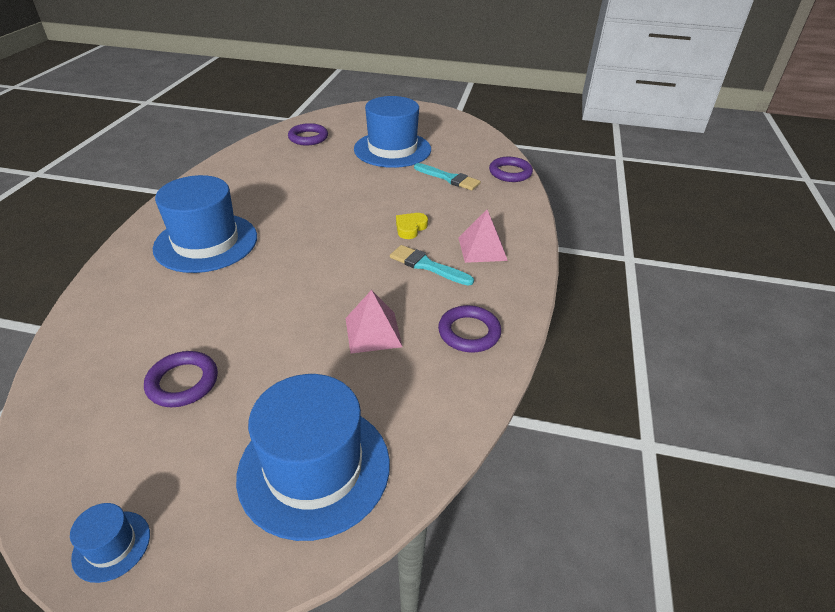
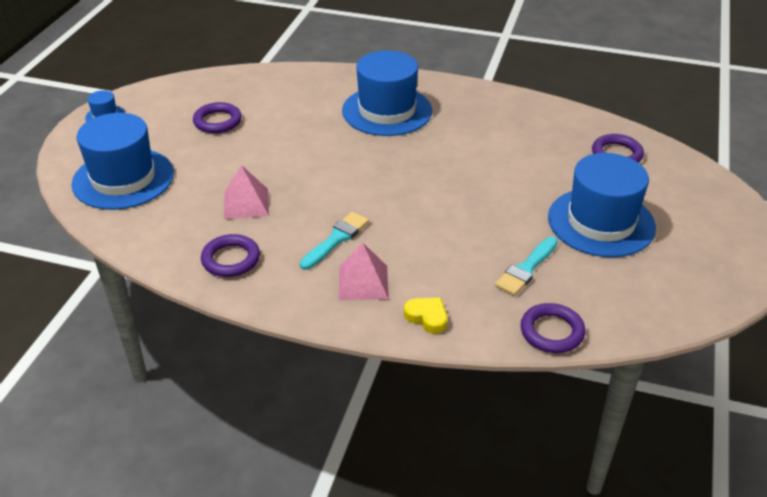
camera: 95 degrees right, 0 degrees up
yellow heart [396,213,428,239] -> yellow heart moved to [404,297,447,334]

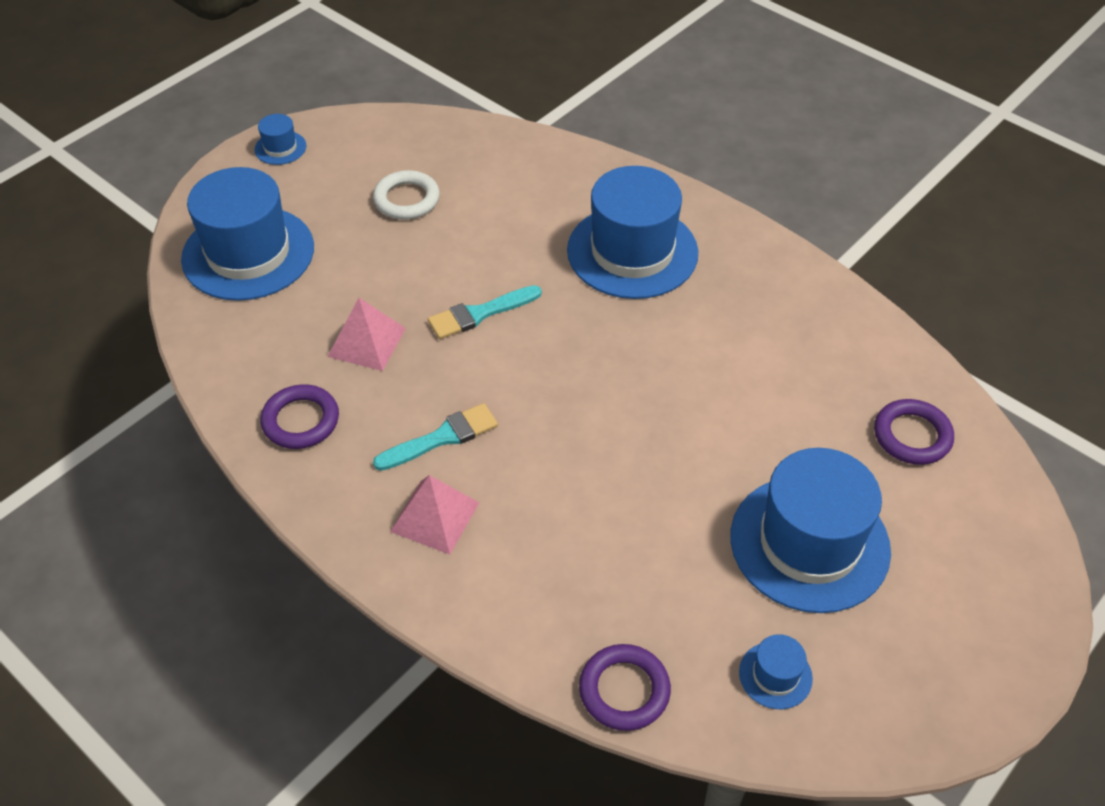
camera: 25 degrees right, 10 degrees up
purple ring [193,102,242,133] -> white ring [373,170,440,220]
yellow heart [404,297,447,334] -> none
turquoise brush [495,236,558,296] -> turquoise brush moved to [428,285,542,339]
none -> blue hat [739,634,813,709]

